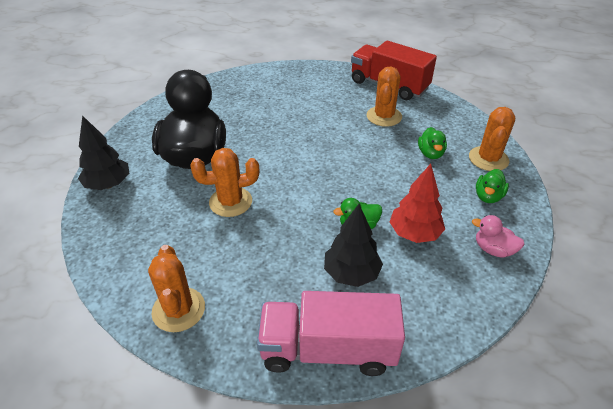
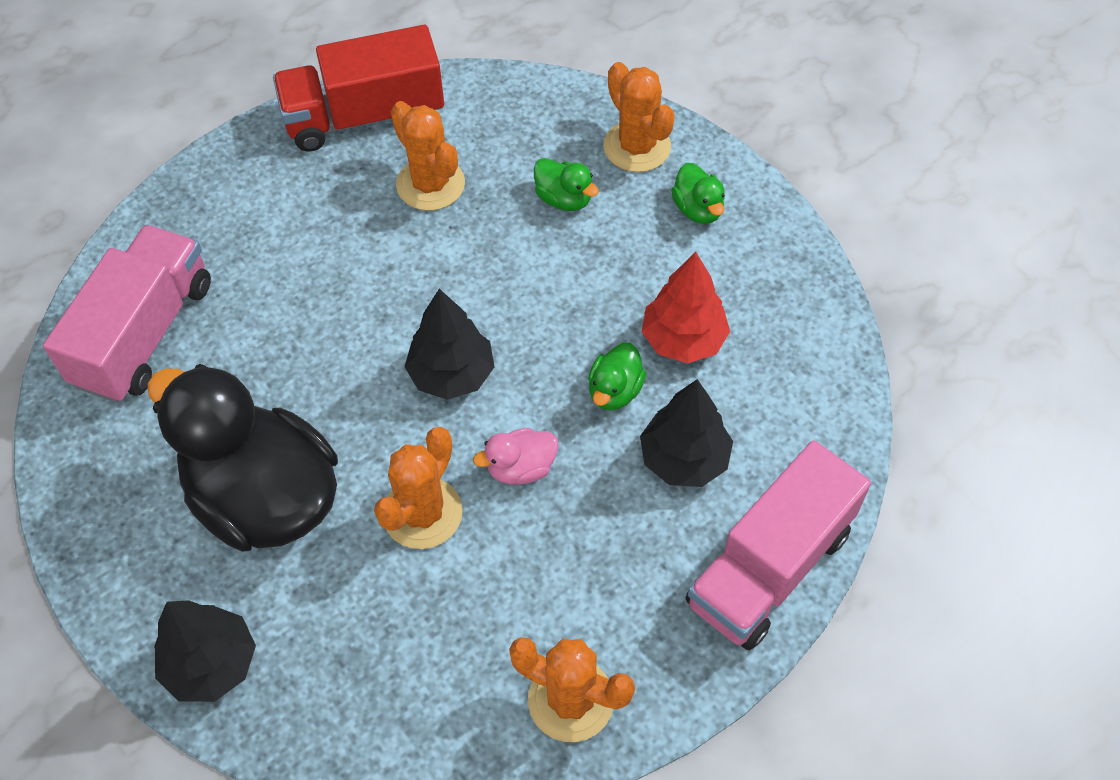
camera: 50 degrees left, 15 degrees up
pink duck [472,215,525,257] -> pink duck moved to [473,428,559,485]
none -> pink truck [43,225,211,403]
none -> black tree [405,289,494,400]

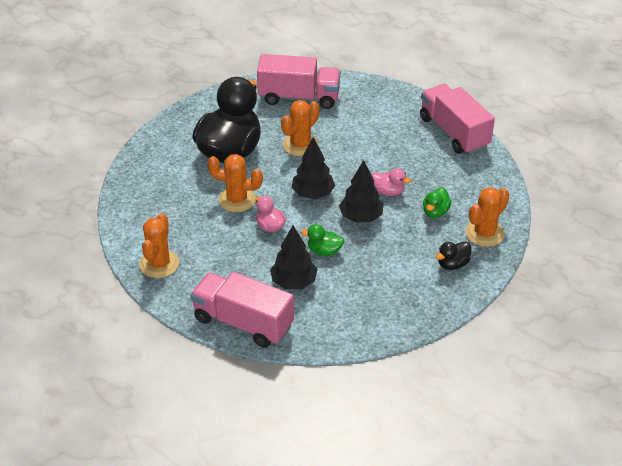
camera: 75 degrees right, 15 degrees down
black tree [154,600,256,702] -> black tree moved to [339,160,383,223]
red truck [273,25,444,152] -> pink truck [420,84,495,154]
orange cactus [391,101,465,211] -> orange cactus moved to [281,100,319,156]
red tree [642,252,730,363] -> none
green duck [671,163,725,224] -> black duck [436,241,471,270]
none -> pink duck [372,168,411,196]

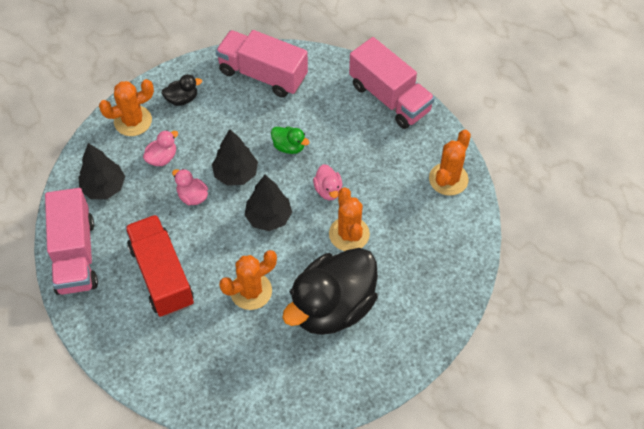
camera: 160 degrees left, 15 degrees up
orange cactus [208,154,263,212] -> orange cactus turned 45 degrees clockwise [329,187,370,251]
pink truck [257,54,341,109] -> pink truck moved to [216,30,308,98]
black tree [270,226,318,289] -> black tree moved to [78,143,125,199]
green duck [423,187,451,218] -> pink duck [143,130,178,166]
none -> red truck [125,215,194,317]

